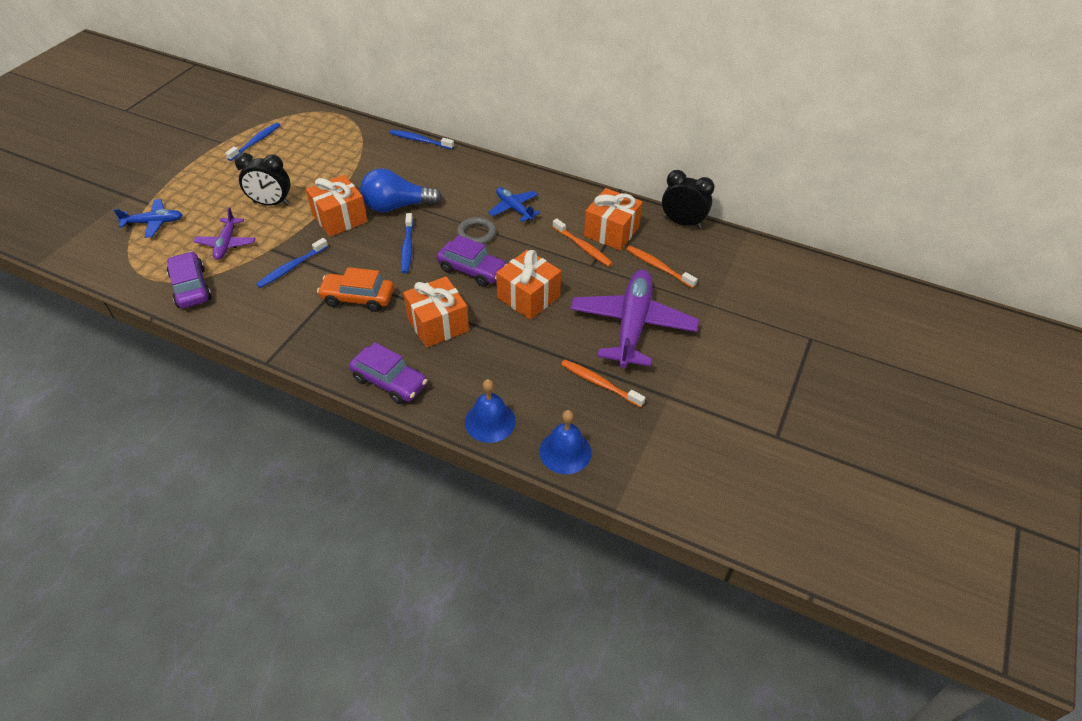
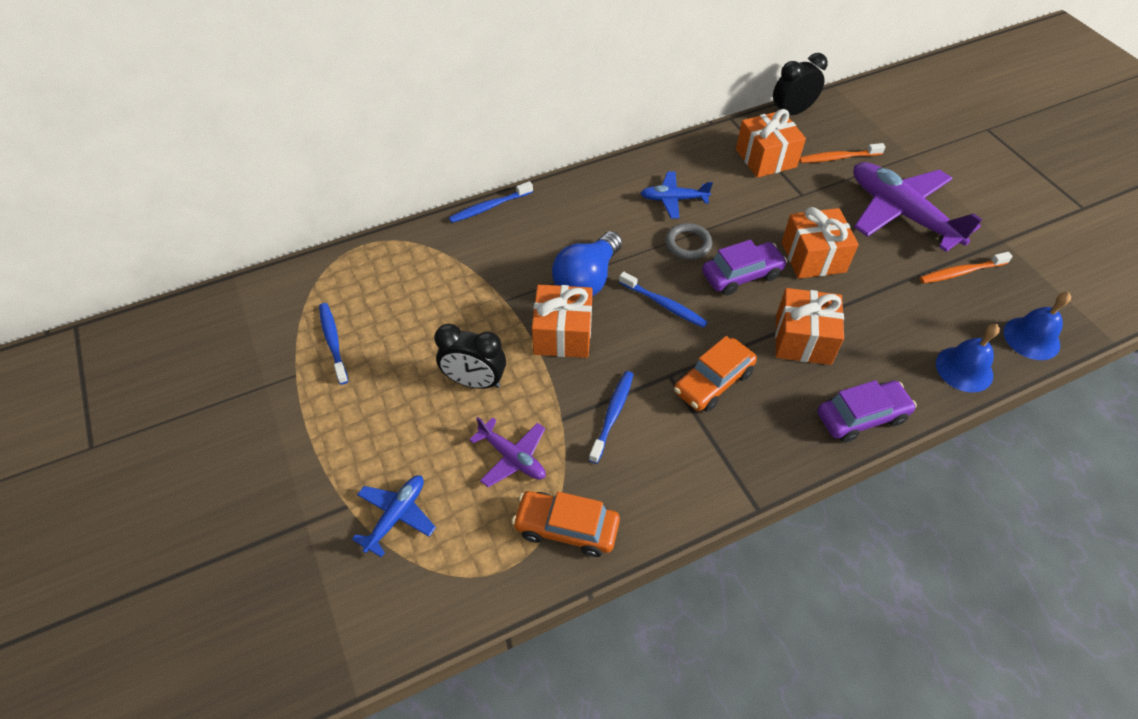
camera: 50 degrees left, 5 degrees up
purple car [167,251,212,308] -> orange car [512,491,620,557]
black clock [235,153,291,205] -> black clock turned 60 degrees clockwise [434,324,506,389]
blue toothbrush [256,238,328,288] -> blue toothbrush turned 150 degrees counterclockwise [589,371,634,464]
orange toothbrush [552,218,613,267] -> none

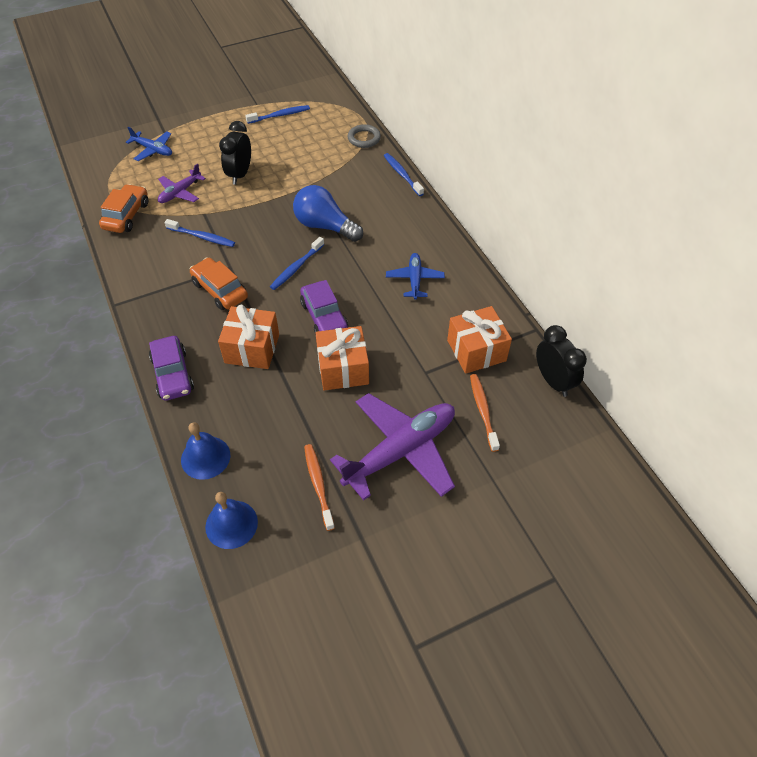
camera: 90 degrees right, 0 degrees up
orange gift [532,285,593,358] -> none
grey ring [665,223,713,260] -> grey ring moved to [348,124,381,148]

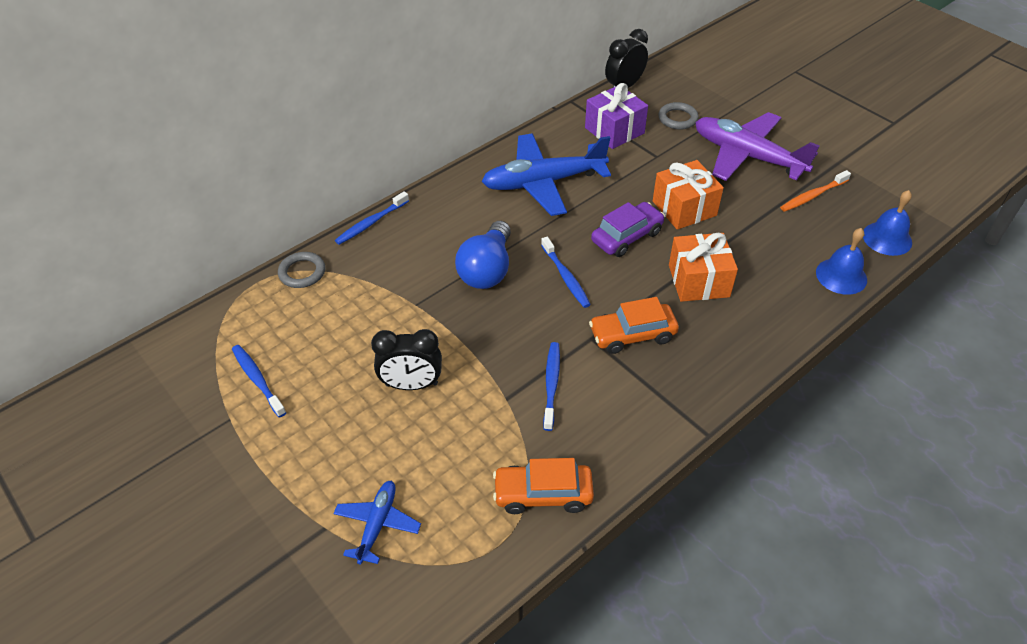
camera: 105 degrees left, 5 degrees down
purple car [149,336,194,401] -> none
purple plane [158,163,206,203] -> none
orange car [190,257,248,310] -> orange car turned 45 degrees clockwise [589,297,679,354]
blue toothbrush [270,237,325,290] -> blue toothbrush turned 45 degrees clockwise [541,237,591,308]
blue plane [386,253,445,300] -> blue plane [482,133,611,216], size x1.95
orange gift [447,306,512,374] -> purple gift [585,83,648,149]
orange toothbrush [470,374,500,452] -> grey ring [658,102,699,130]

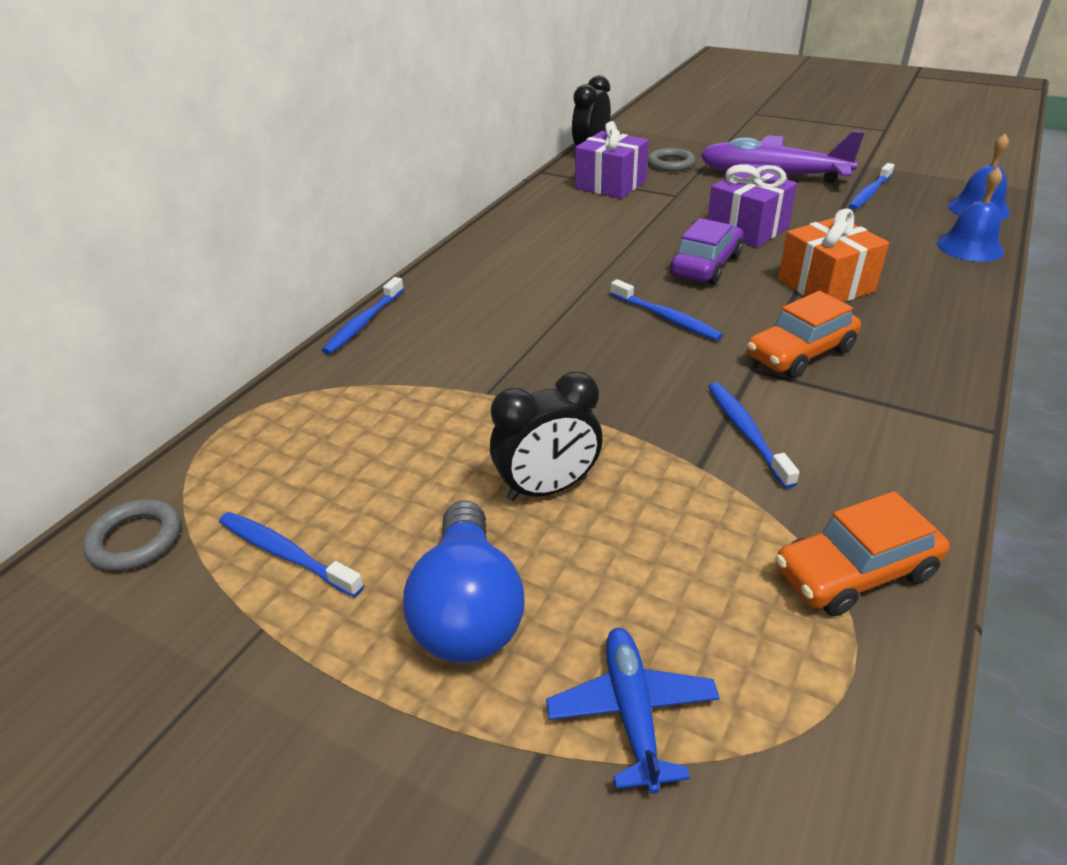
camera: 20 degrees left, 10 degrees down
grey ring [278,252,325,288] -> grey ring moved to [82,499,181,571]
blue light bulb [455,221,511,289] -> blue light bulb moved to [403,501,524,663]
blue plane [482,133,611,216] -> none
orange gift [653,160,724,230] -> purple gift [707,164,797,248]
orange toothbrush [780,170,851,212] -> blue toothbrush [849,163,894,210]

